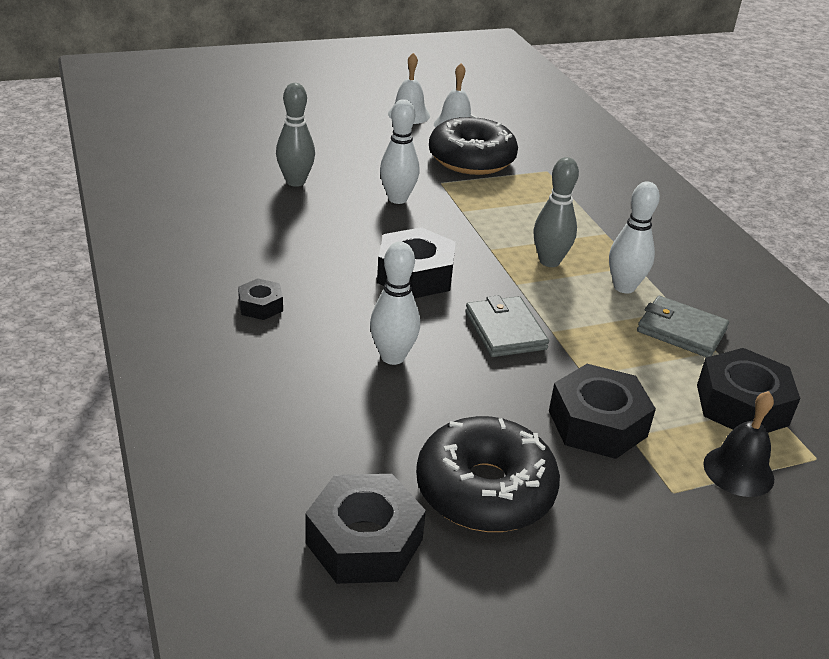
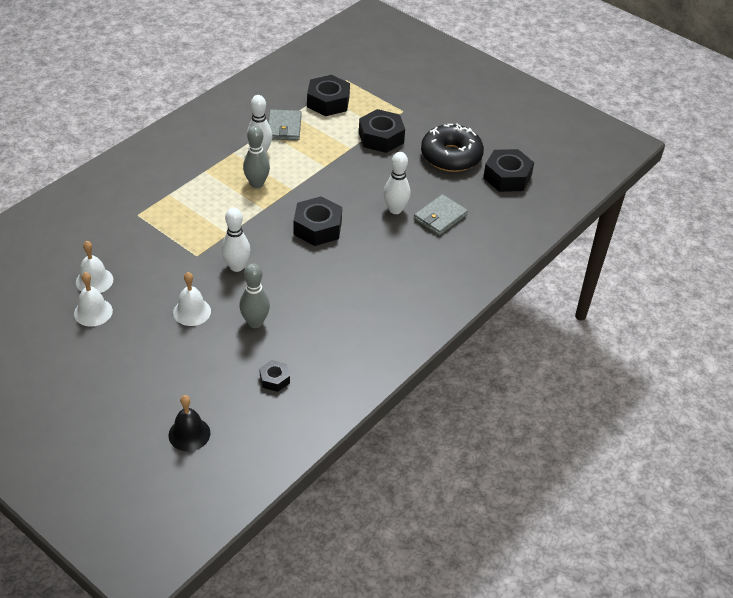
camera: 120 degrees left, 10 degrees up
black nut [238,278,283,320] -> black nut moved to [259,360,290,392]
black donut [429,114,518,175] -> none
grey wallet [465,295,549,357] -> grey wallet moved to [414,194,468,235]
black bell [703,391,774,497] -> black bell moved to [168,395,210,451]
none -> white bell [173,272,211,326]

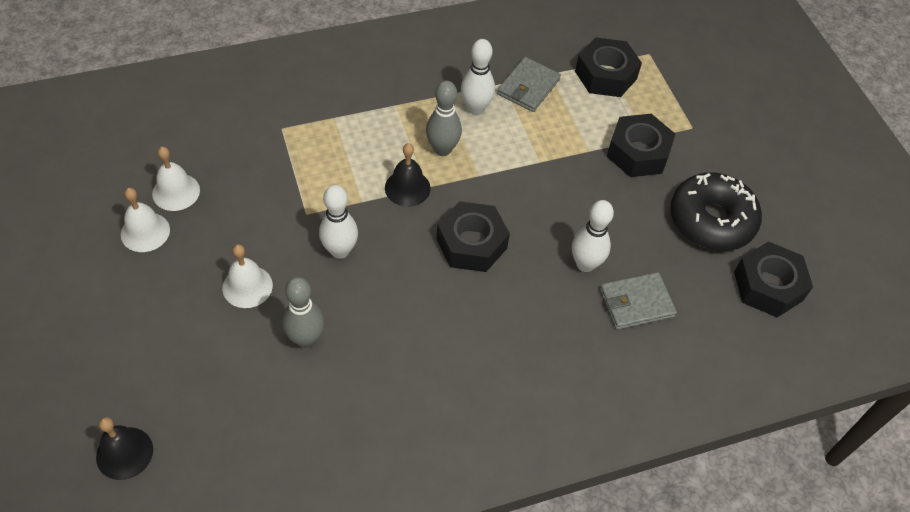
camera: 30 degrees right, 10 degrees up
black nut [259,360,290,392] -> none
none -> black bell [385,143,431,207]

